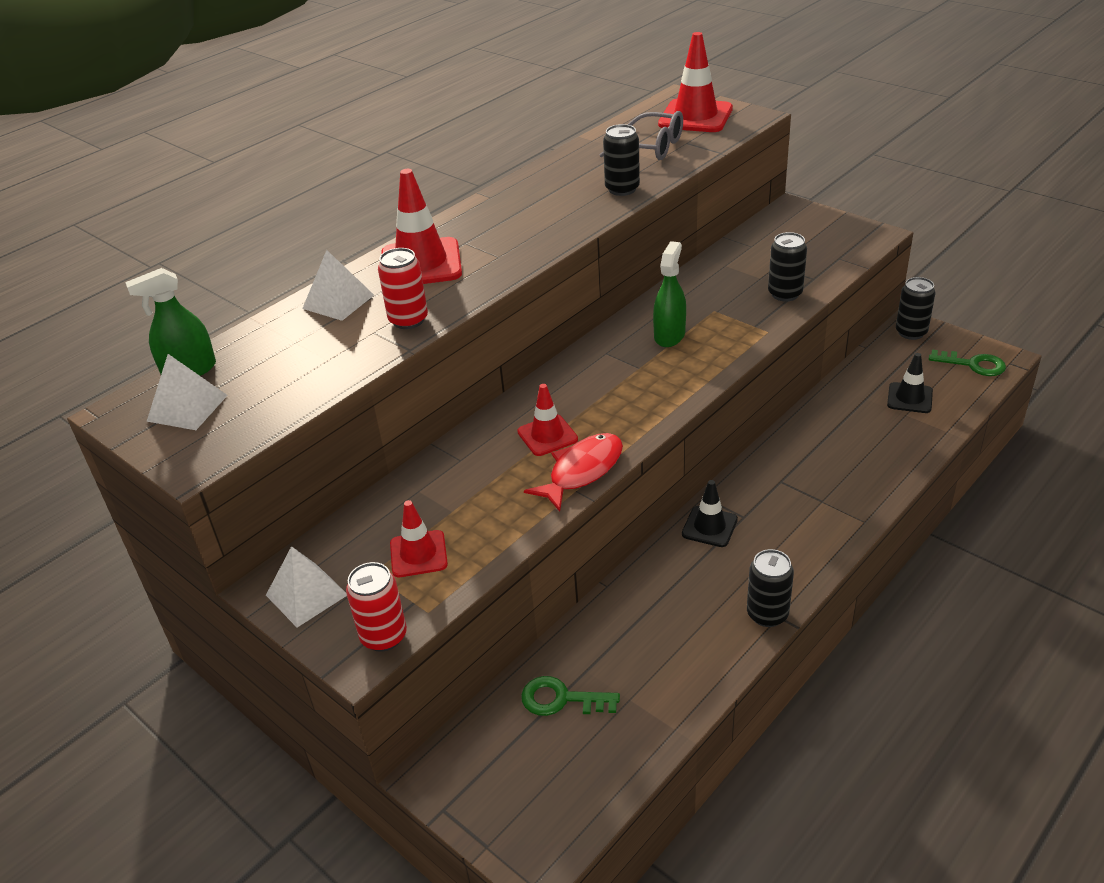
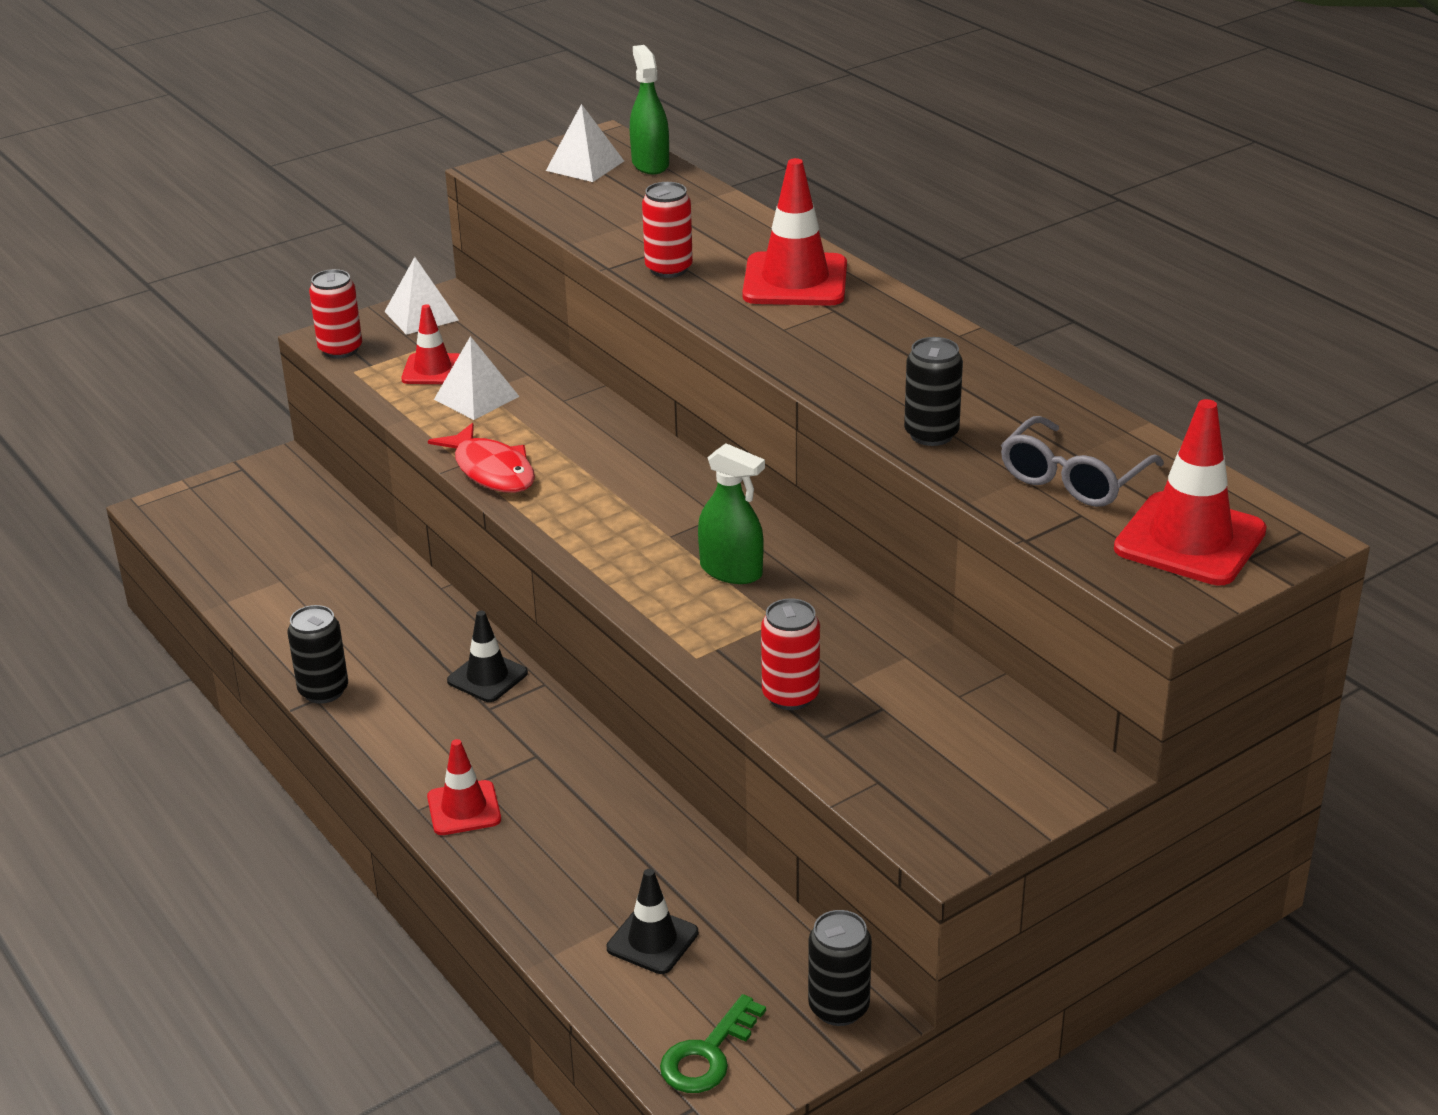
camera: 100 degrees right, 5 degrees down
white pyramid [302,250,374,321] -> white pyramid moved to [434,336,520,420]
red traffic cone [517,384,578,456] -> red traffic cone moved to [427,739,501,835]
green key [521,676,620,716] -> none
black can [768,232,807,301] -> red can [761,598,820,710]

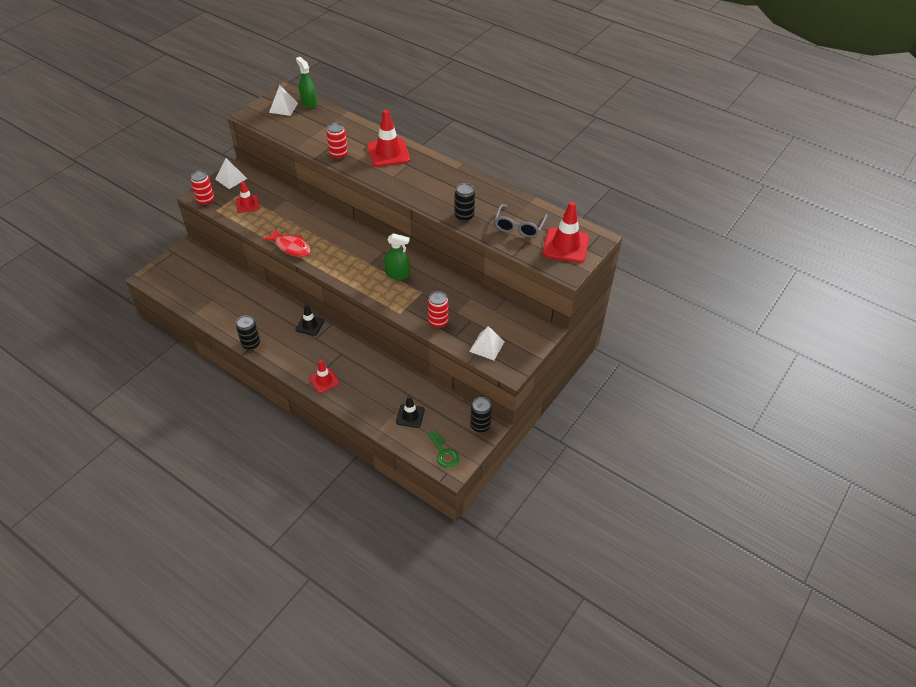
camera: 20 degrees left, 15 degrees up
white pyramid [434,336,520,420] -> white pyramid moved to [469,326,504,360]
green key [660,994,766,1093] -> green key turned 45 degrees counterclockwise [428,430,459,468]

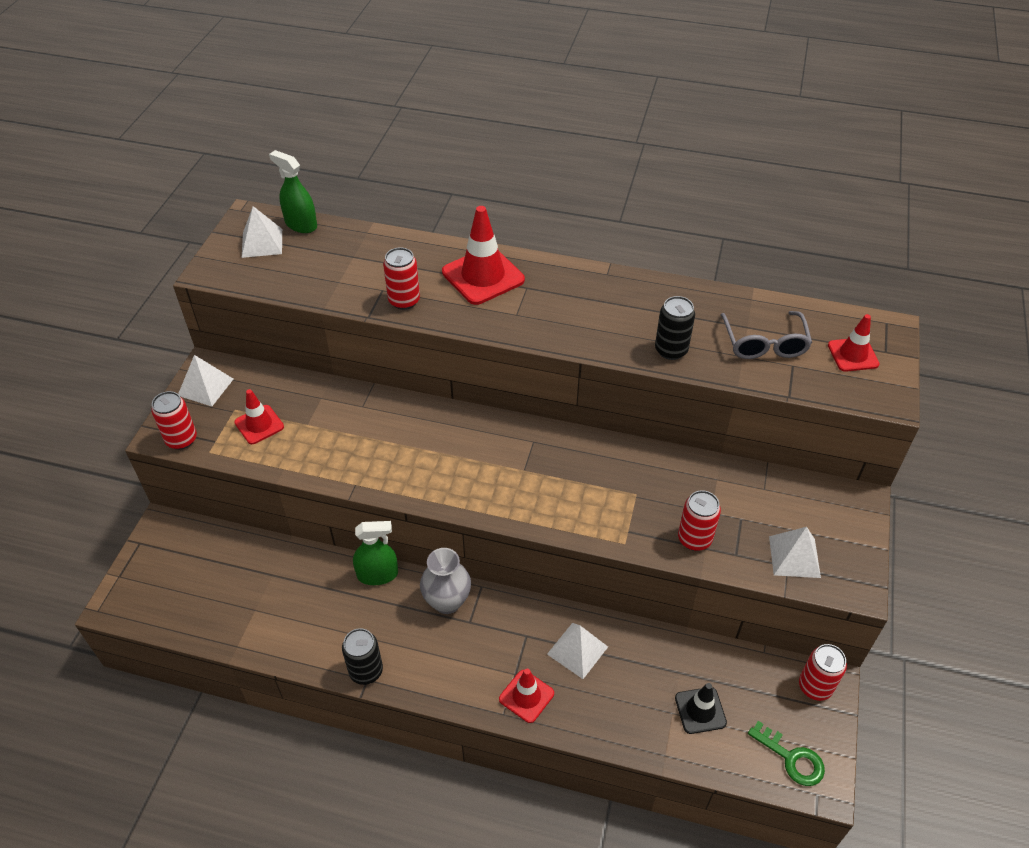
camera: 20 degrees left, 0 degrees up
red fish [262,228,311,257] -> none
black traffic cone [296,304,324,336] -> grey vase [420,548,471,614]
green spray bottle [384,233,410,280] -> green spray bottle moved to [353,521,398,585]
black can [470,397,492,433] -> red can [799,644,847,701]
red traffic cone [543,202,589,263] -> red traffic cone [828,314,880,372], size x0.59
none -> white pyramid [547,623,608,679]

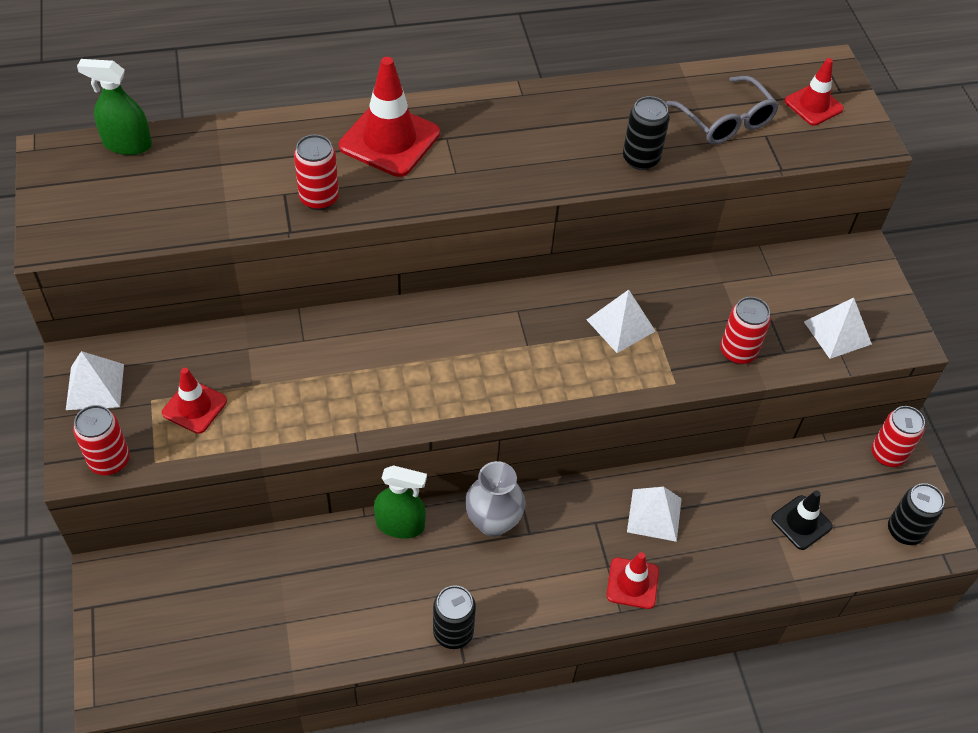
camera: 30 degrees left, 5 degrees up
white pyramid [242,206,282,258] -> white pyramid moved to [587,290,655,353]
green spray bottle [353,521,398,585] -> green spray bottle turned 45 degrees clockwise [374,465,427,539]
green key [748,721,825,786] -> black can [888,483,945,545]

